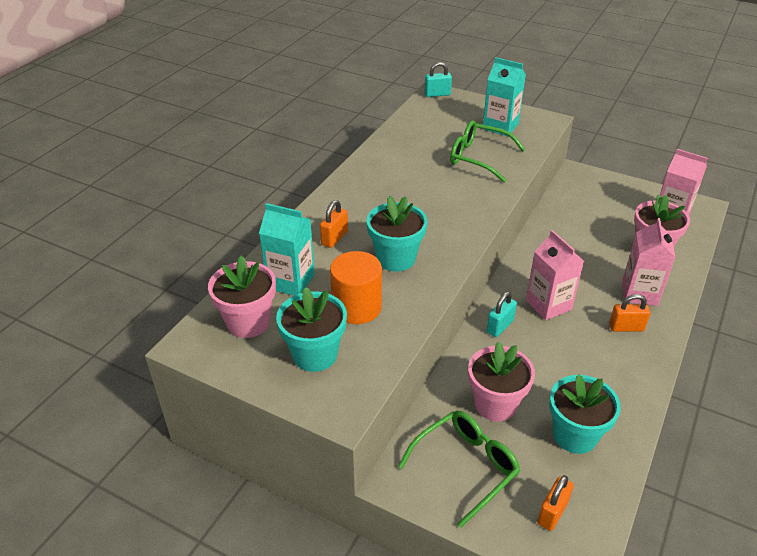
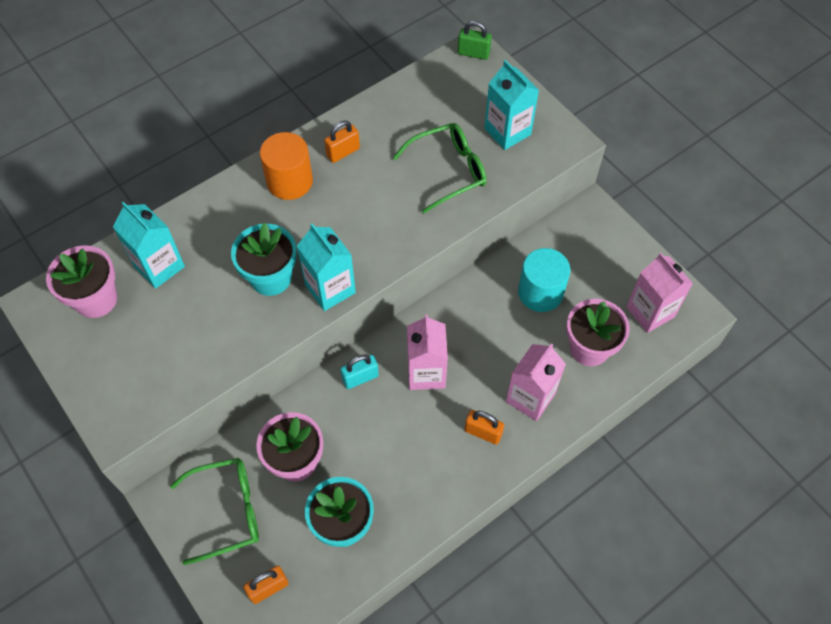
camera: 25 degrees right, 20 degrees up
turquoise flower pot [276,287,347,372] -> none
orange padlock [320,200,348,248] -> orange padlock moved to [324,121,360,163]
orange cylinder [330,251,382,324] -> orange cylinder moved to [260,132,313,200]
turquoise padlock [424,62,452,97] -> green padlock [458,21,492,60]
green glasses [450,120,526,182] -> green glasses turned 105 degrees clockwise [393,123,487,213]
none -> turquoise carton [297,223,356,311]
none -> turquoise cylinder [518,248,571,312]

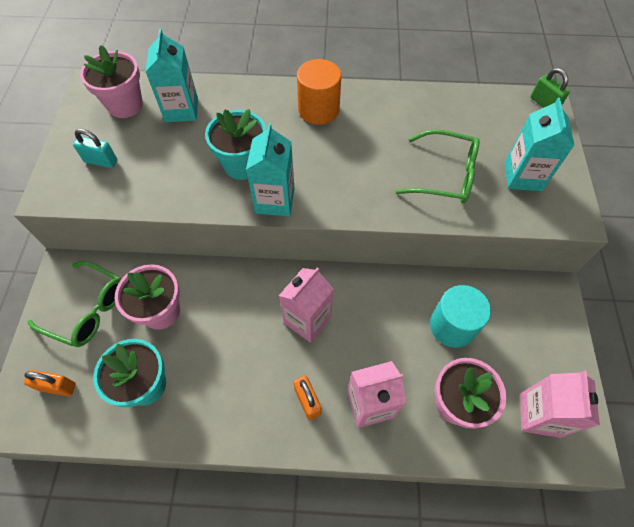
camera: 40 degrees right, 0 degrees up
orange padlock [324,121,360,163] -> none
turquoise padlock [340,355,379,389] -> turquoise padlock moved to [73,129,117,168]

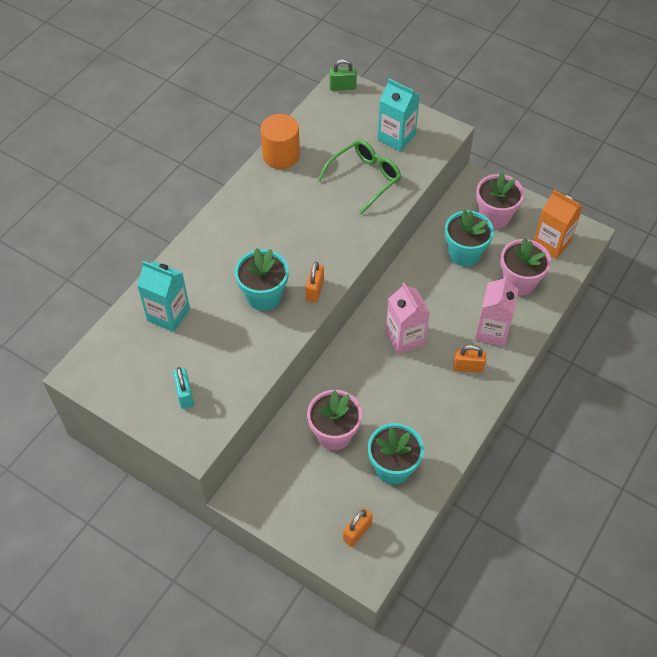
camera: 60 degrees left, 5 degrees down
green glasses [28,261,121,347] -> none
turquoise padlock [73,129,117,168] -> turquoise padlock turned 60 degrees counterclockwise [173,367,194,409]
pink flower pot [80,45,143,118] -> pink flower pot moved to [476,172,524,229]
turquoise carton [246,123,294,216] -> orange padlock [305,262,324,302]
orange cylinder [297,59,341,125] -> orange cylinder moved to [260,114,300,169]
turquoise cylinder [430,285,491,348] -> turquoise flower pot [445,210,494,267]
pink carton [520,370,600,438] -> orange carton [534,190,583,259]

